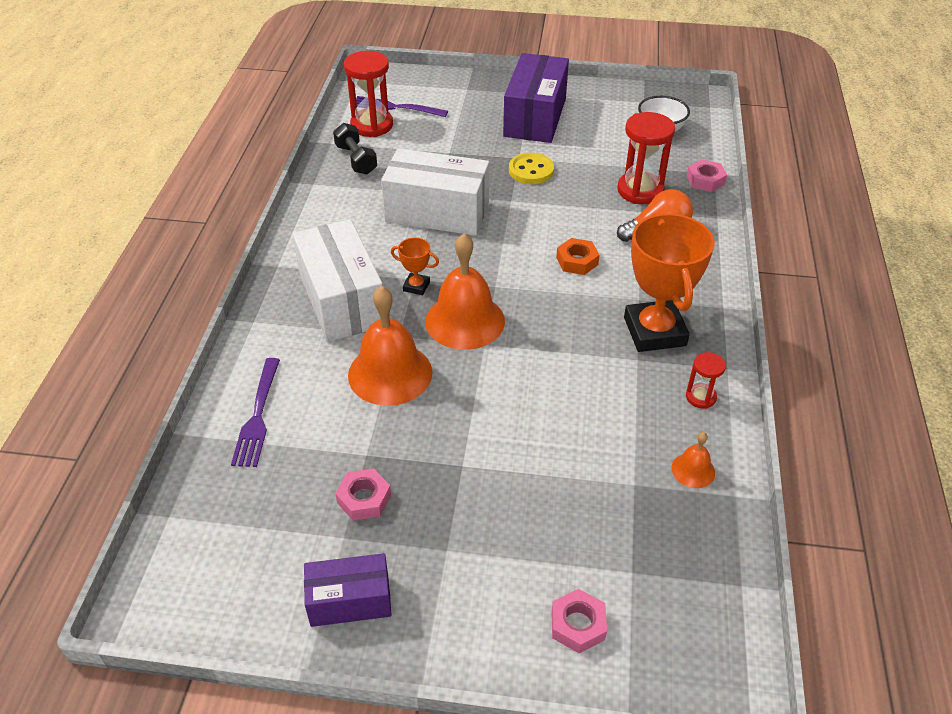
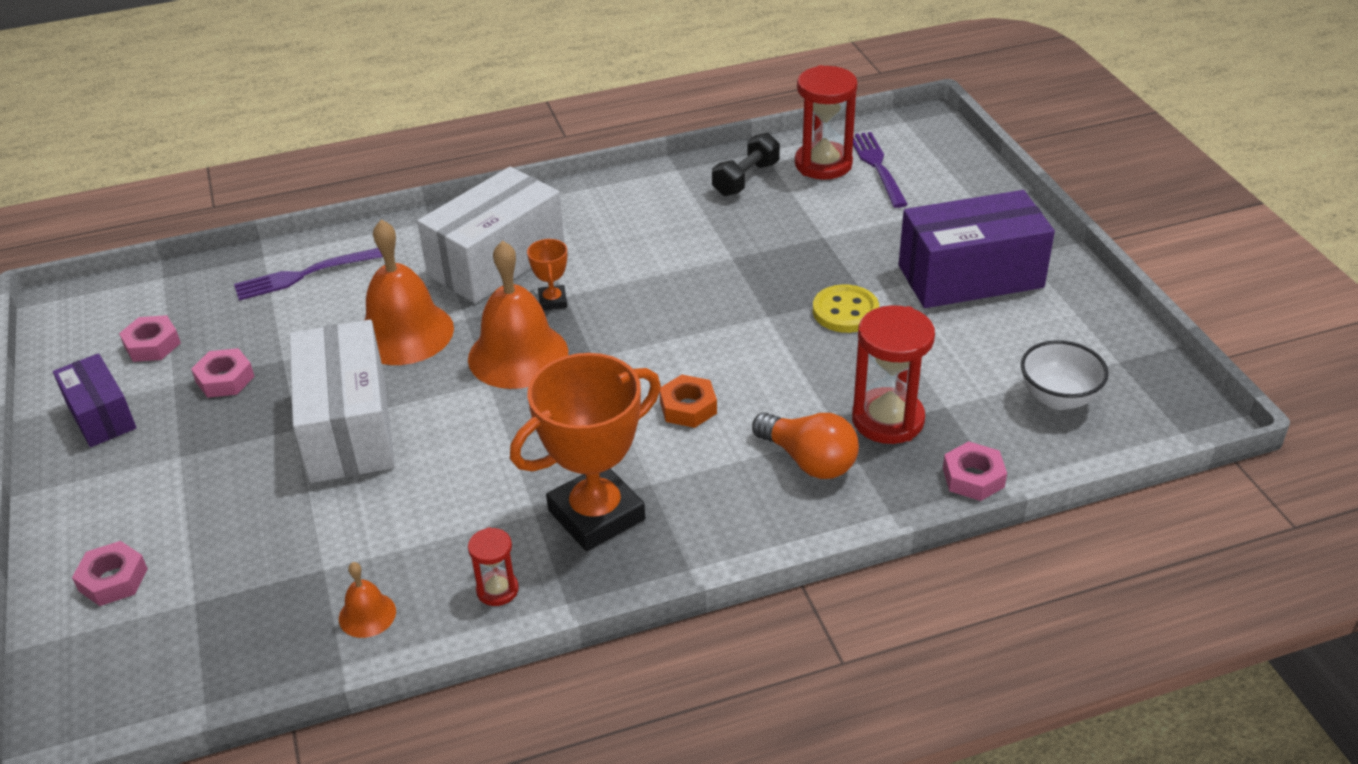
camera: 65 degrees right, 5 degrees down
white box [381,148,489,236] -> white box moved to [289,320,395,483]
none -> pink nut [119,315,181,362]

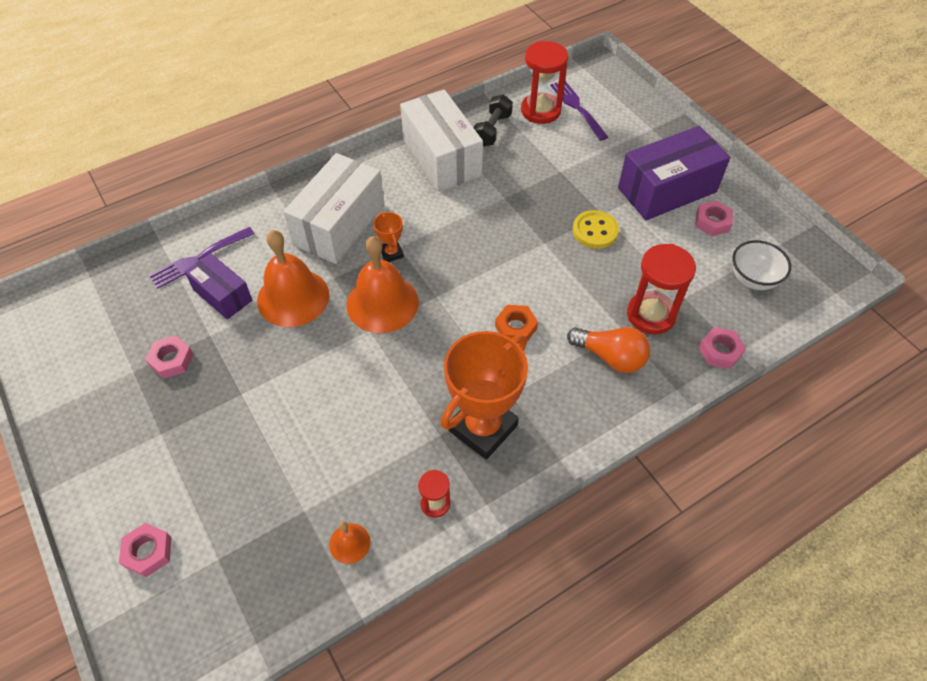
camera: 15 degrees left, 15 degrees up
purple box [53,353,136,447] -> purple box moved to [184,253,252,320]
pink nut [119,315,181,362] -> pink nut moved to [695,200,733,236]
white box [289,320,395,483] -> white box moved to [400,89,483,192]

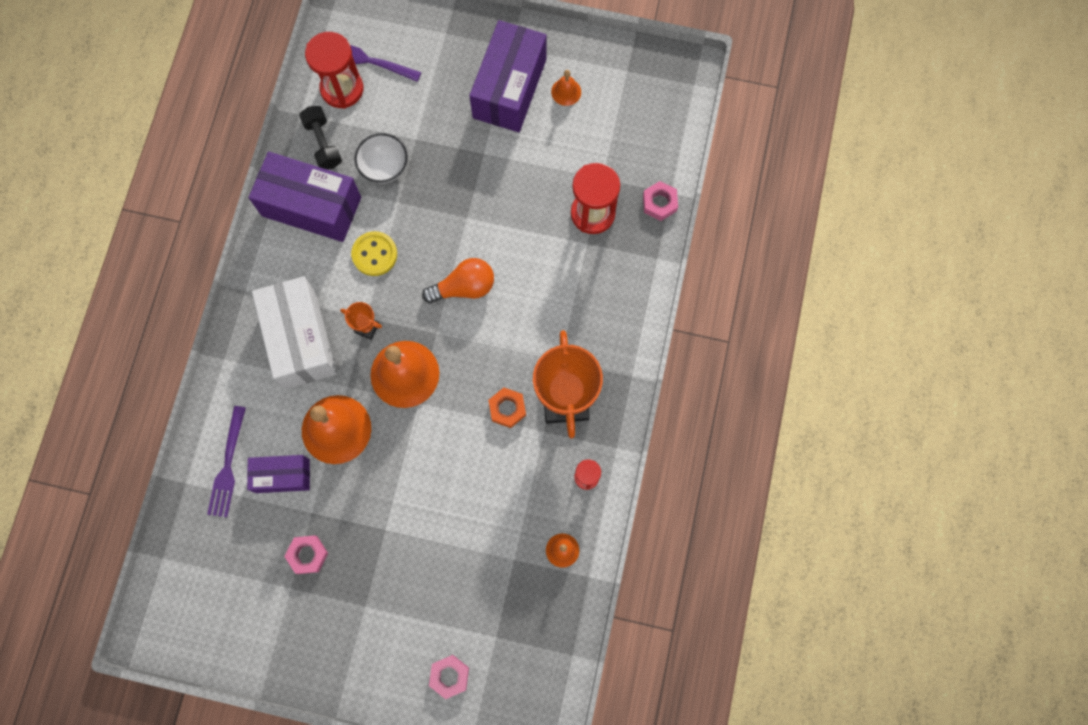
camera: 45 degrees left, 20 degrees up
white box [400,89,483,192] -> purple box [249,152,361,242]
orange nut [495,305,538,341] -> orange nut moved to [488,388,526,428]
orange light bulb [567,327,650,373] -> orange light bulb moved to [422,258,494,303]
yellow button [573,210,619,249] -> yellow button moved to [351,231,397,276]
pink nut [695,200,733,236] -> orange bell [551,70,581,106]
white bowl [732,240,791,290] -> white bowl moved to [354,133,408,184]

